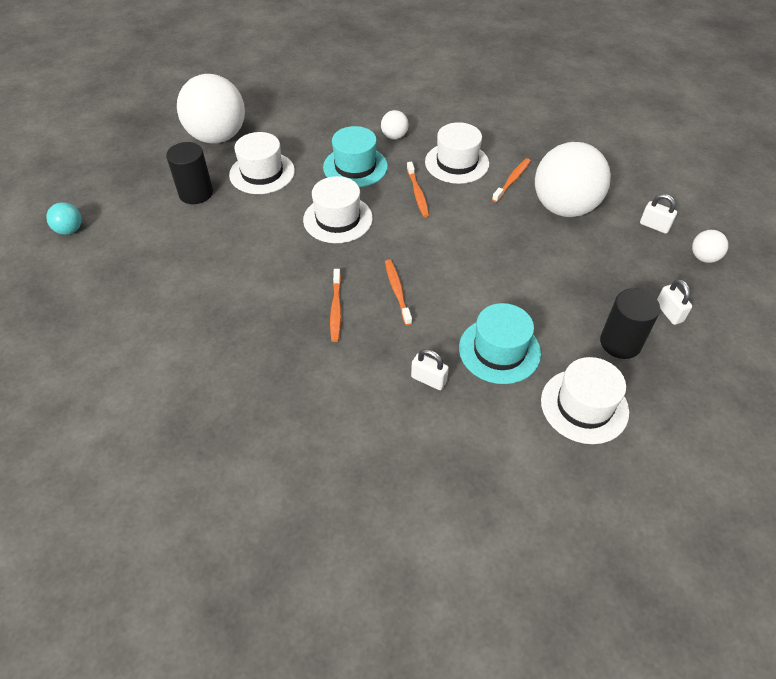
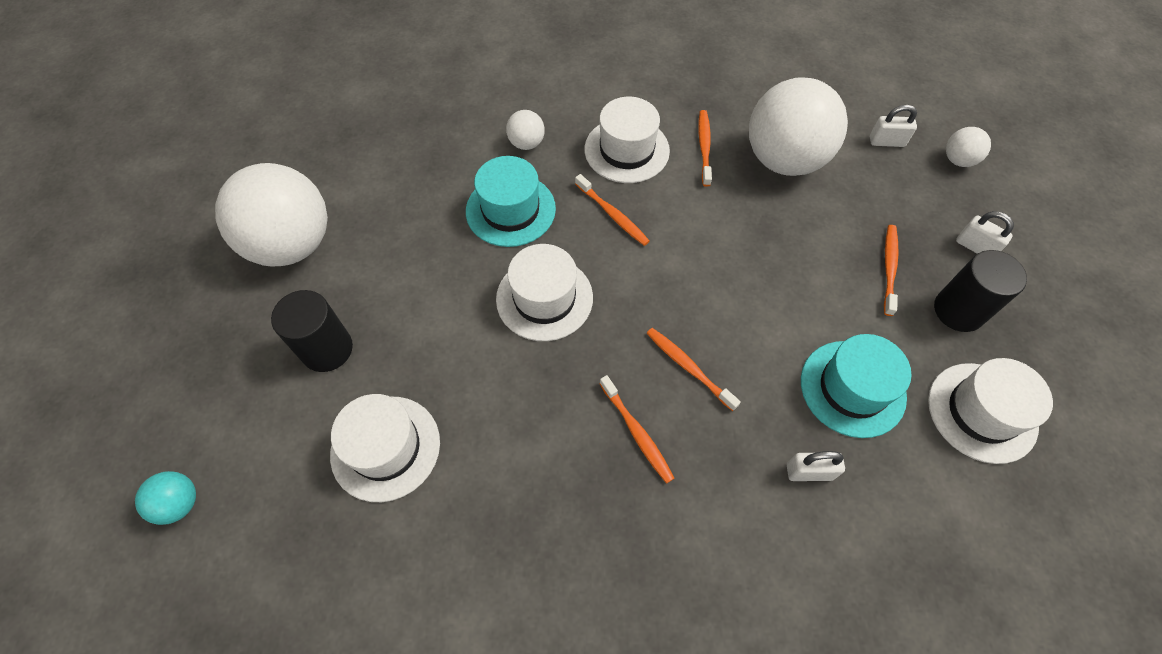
camera: 30 degrees left, 10 degrees up
white hat [229,132,295,194] -> white hat moved to [330,394,440,502]
none -> orange toothbrush [884,225,899,316]

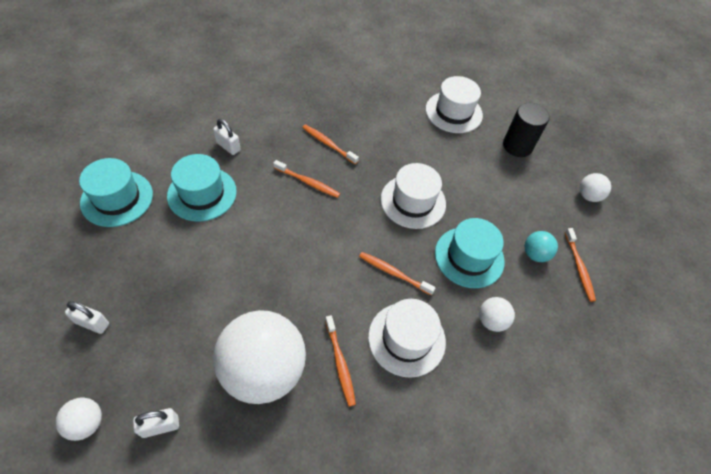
camera: 155 degrees right, 5 degrees down
turquoise ball [135,471,196,525] -> turquoise ball moved to [525,231,558,262]
white ball [215,163,328,267] -> white ball [580,173,611,202], size x0.43
white padlock [787,451,845,481] -> white padlock turned 60 degrees clockwise [213,119,240,155]
orange toothbrush [884,225,899,316] -> orange toothbrush moved to [565,228,596,302]
white hat [928,358,1053,464] -> turquoise hat [79,158,153,227]
black cylinder [934,250,1027,332] -> none

